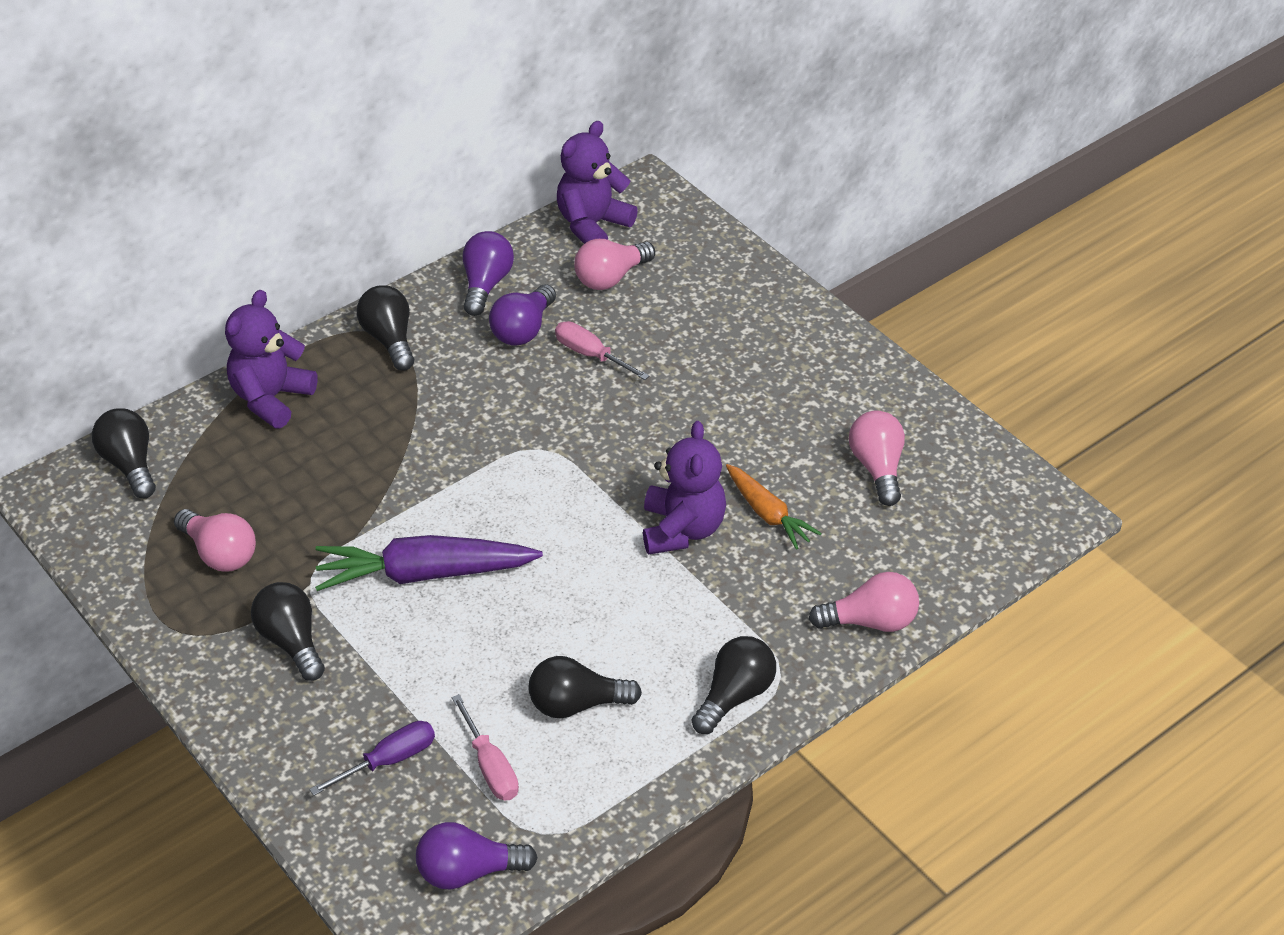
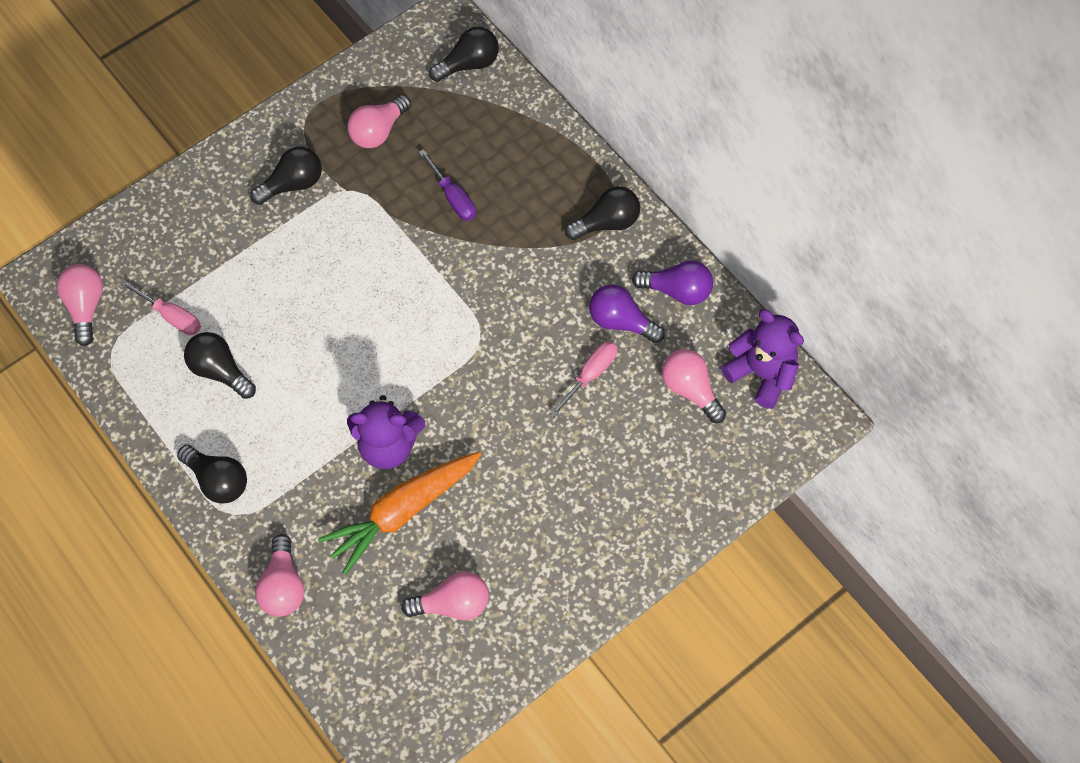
camera: 90 degrees right, 20 degrees up
purple teddy bear [225,290,317,429] -> none
purple screwdriver [309,721,435,796] -> purple screwdriver moved to [419,149,476,221]
purple carrot [315,535,543,591] -> none
purple light bulb [416,822,538,889] -> pink light bulb [57,264,103,346]
pink screwdriver [452,694,519,800] -> pink screwdriver turned 120 degrees counterclockwise [120,280,201,335]
black light bulb [529,656,642,718] -> black light bulb turned 45 degrees counterclockwise [184,332,256,399]
orange carrot [726,464,822,550] -> orange carrot [318,452,482,575], size x1.69

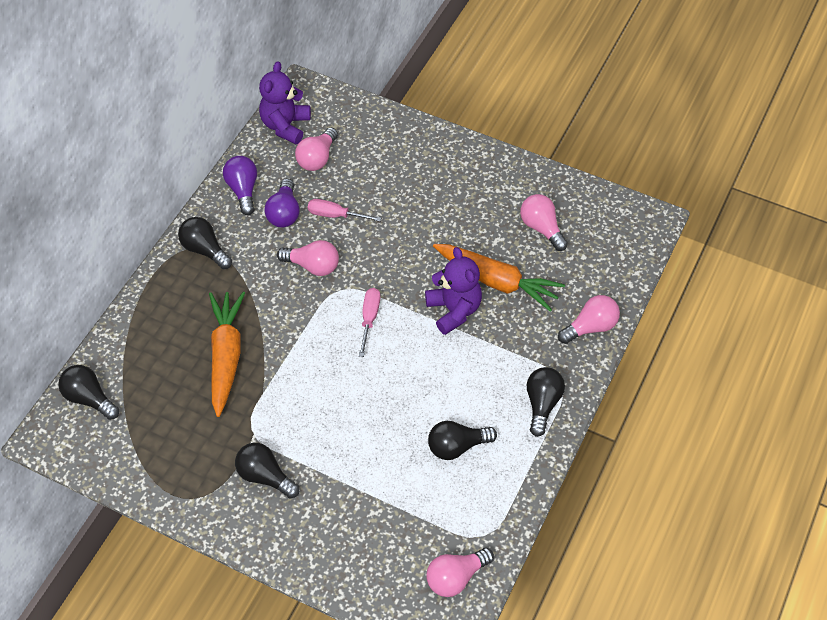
camera: 115 degrees left, 10 degrees down
pink screwdriver [120,280,201,335] -> pink screwdriver moved to [359,288,380,357]
black light bulb [184,332,256,399] -> black light bulb turned 60 degrees clockwise [428,421,497,460]
pink light bulb [347,95,411,148] -> pink light bulb moved to [277,240,339,276]
purple screwdriver [419,149,476,221] -> orange carrot [209,292,245,417]

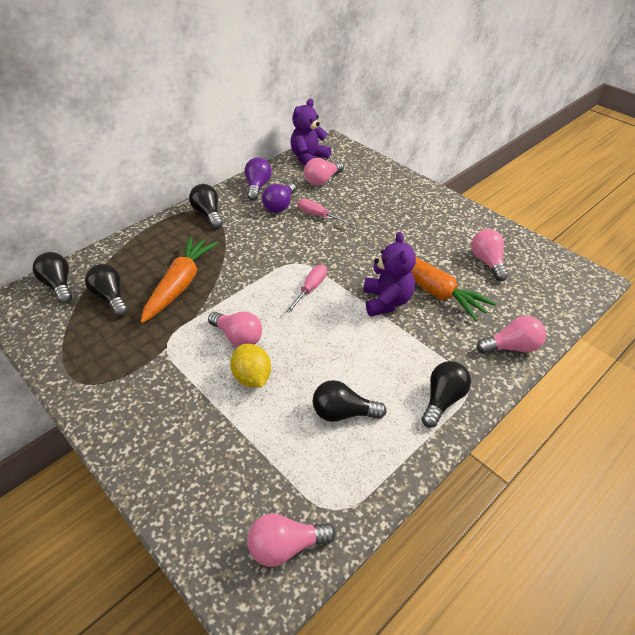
camera: 20 degrees right, 10 degrees down
black light bulb [235,443,299,499] -> black light bulb moved to [85,264,128,316]
pink light bulb [277,240,339,276] -> pink light bulb moved to [208,312,262,347]
none -> yellow lemon [230,344,271,388]

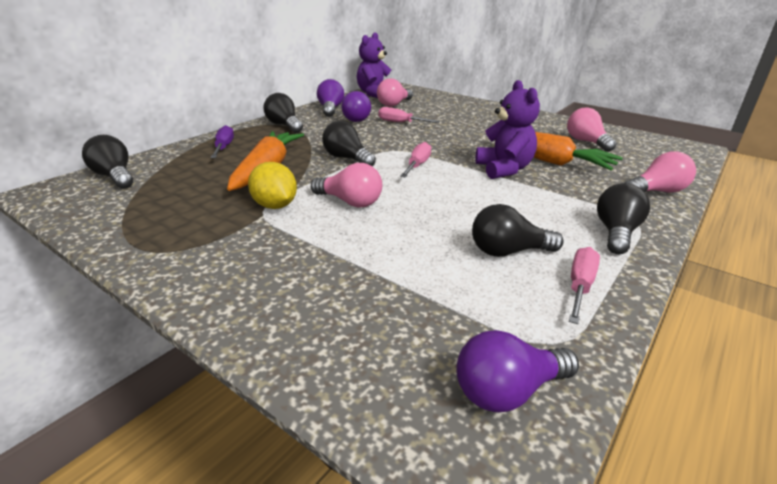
camera: 10 degrees left, 15 degrees down
black light bulb [85,264,128,316] -> black light bulb moved to [322,121,376,166]
yellow lemon [230,344,271,388] -> yellow lemon moved to [248,162,297,209]
pink light bulb [247,513,336,567] -> purple light bulb [456,330,579,412]
none -> purple screwdriver [210,125,234,158]
none -> pink screwdriver [569,247,600,324]

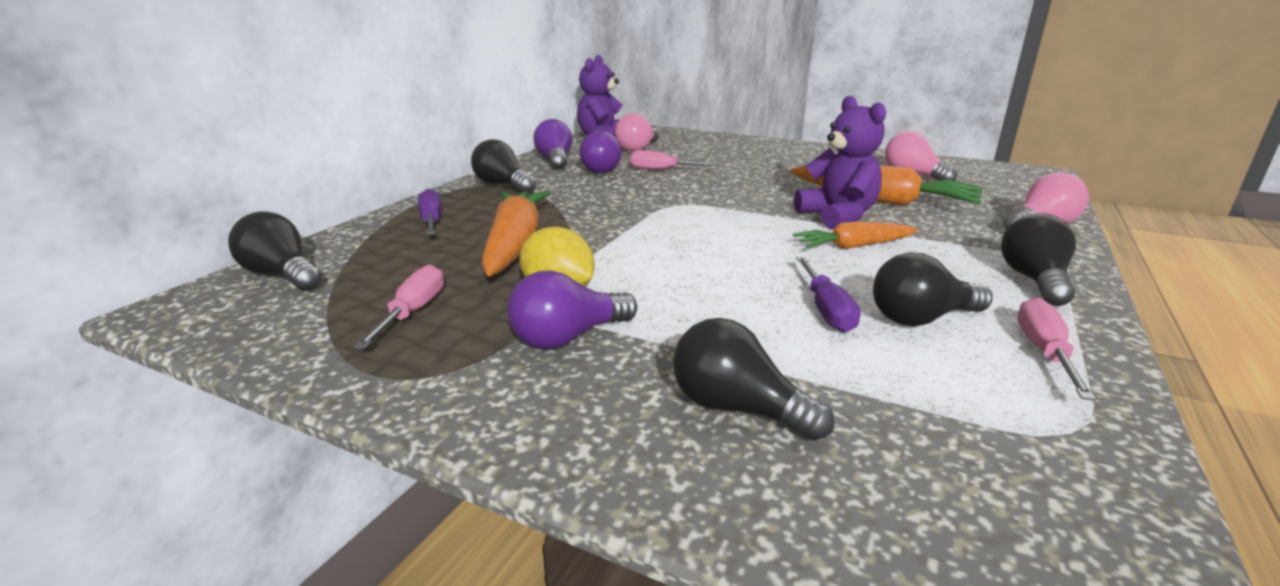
camera: 10 degrees left, 5 degrees down
pink light bulb [311,163,382,208] -> none
black light bulb [322,121,376,166] -> black light bulb moved to [673,318,834,441]
pink screwdriver [400,142,431,177] -> pink screwdriver moved to [354,264,444,349]
purple light bulb [456,330,579,412] -> purple light bulb moved to [508,271,637,349]
none -> orange carrot [793,221,918,249]
none -> purple screwdriver [796,257,861,332]

